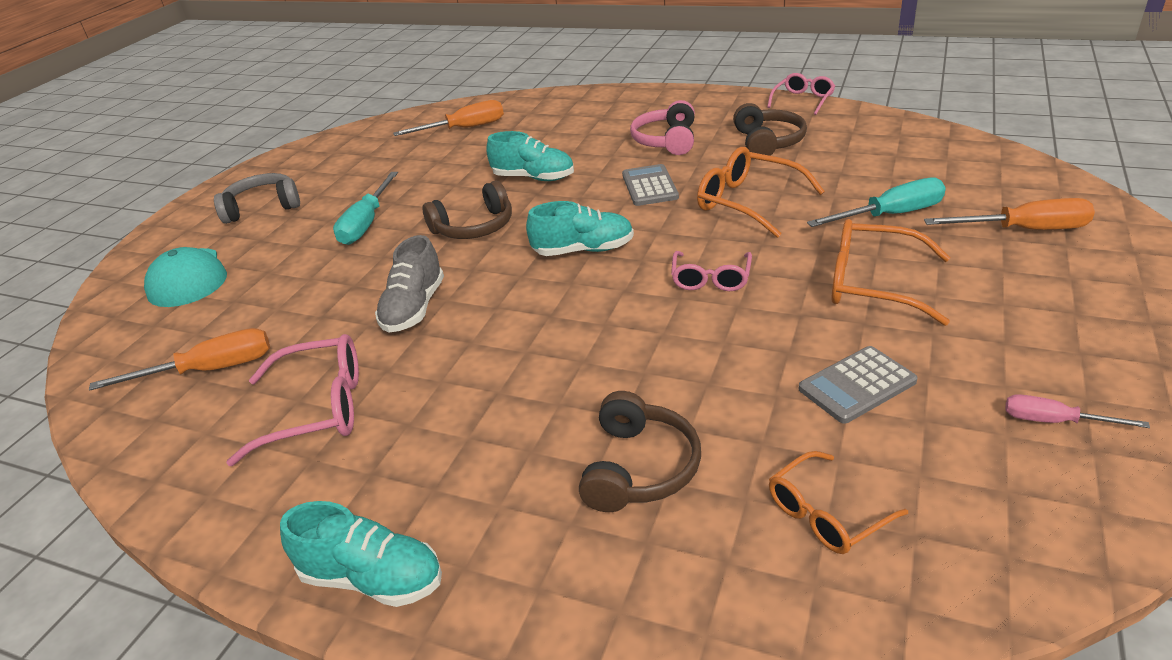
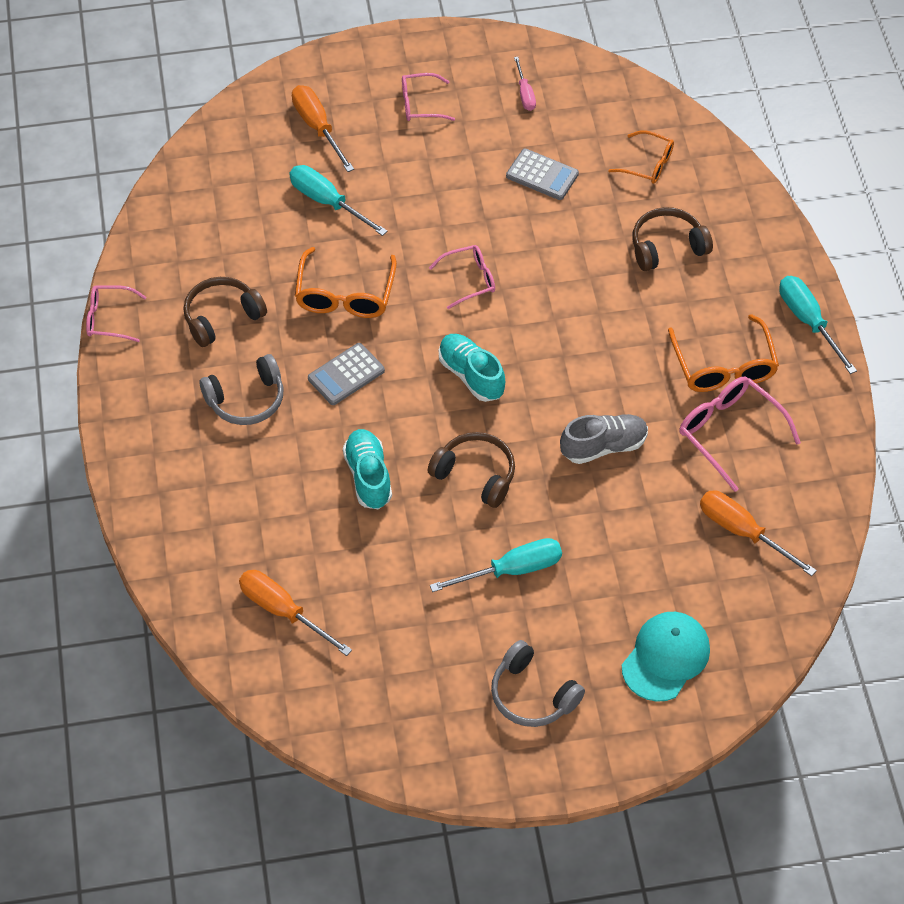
camera: 125 degrees left, 20 degrees up
turquoise shoe [280,501,442,607] -> turquoise screwdriver [779,276,857,374]
pink headphones [630,100,695,155] -> grey headphones [199,354,283,425]
orange glasses [831,219,950,326] -> orange glasses moved to [668,314,779,392]
none -> pink glasses [402,73,455,121]

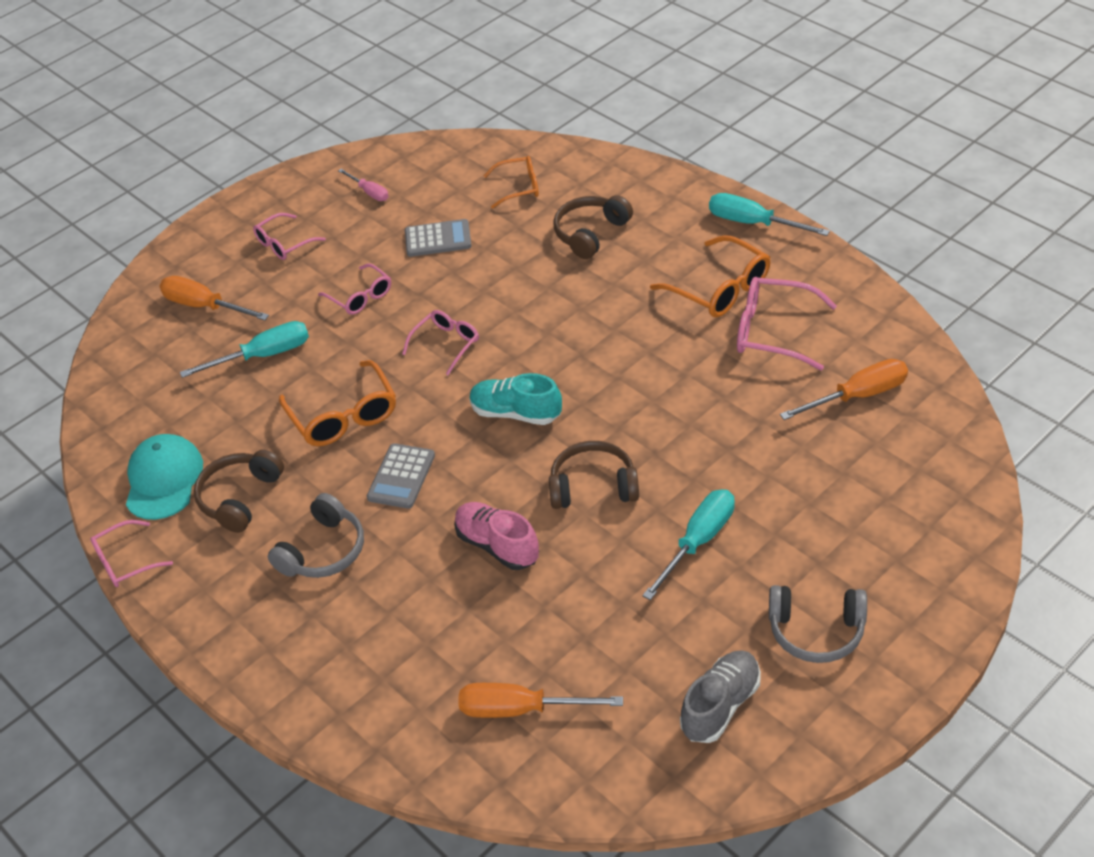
camera: 30 degrees left, 10 degrees down
turquoise screwdriver [289,165,387,236] -> turquoise screwdriver turned 150 degrees clockwise [180,321,309,378]
turquoise shoe [343,429,392,509] -> pink shoe [454,502,539,570]
grey shoe [560,414,648,464] -> grey shoe moved to [680,650,761,743]
turquoise cap [622,612,710,702] -> turquoise cap moved to [126,434,203,520]
orange screwdriver [700,490,817,576] -> orange screwdriver turned 150 degrees clockwise [780,359,908,420]
none -> pink glasses [318,263,391,315]

